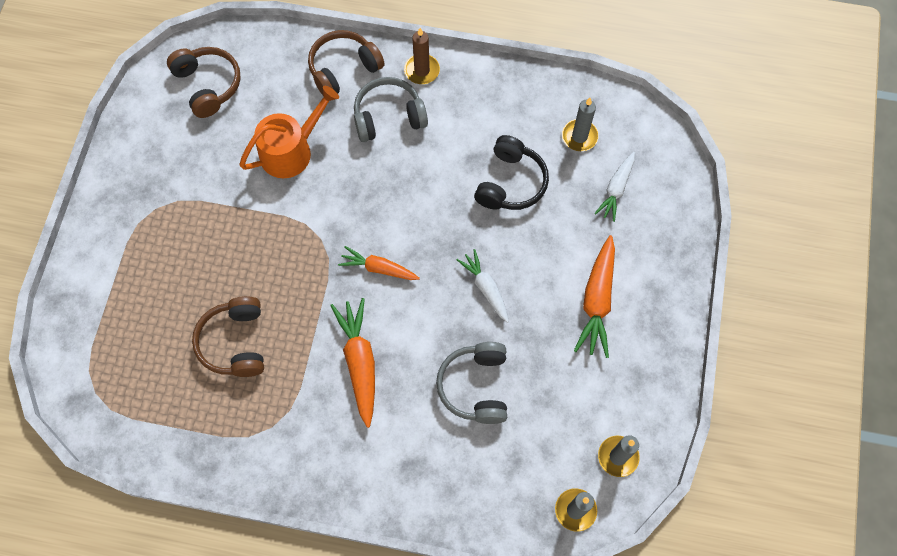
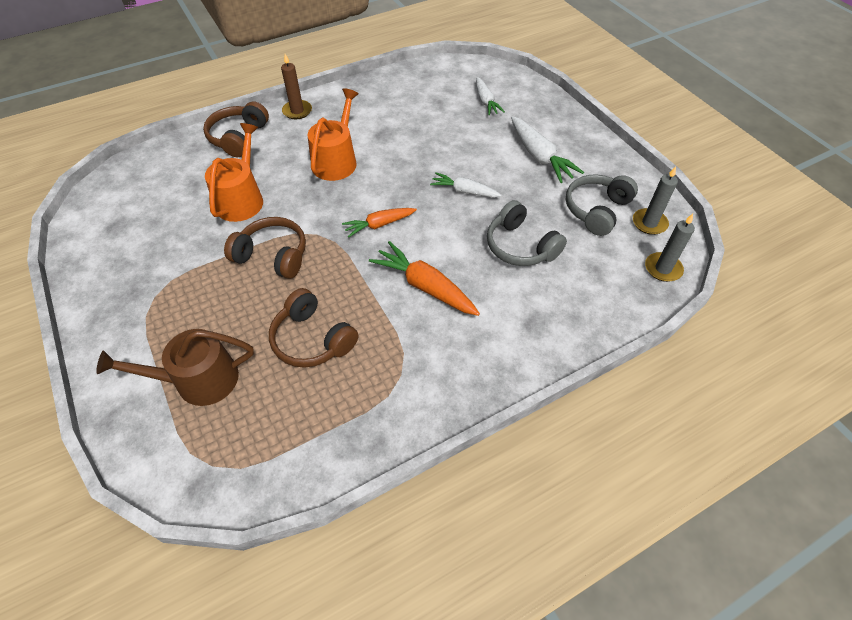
camera: 40 degrees left, 15 degrees down
brown headphones [167,47,241,118] -> brown headphones moved to [224,217,306,279]
grey headphones [354,77,428,142] -> grey headphones moved to [566,175,638,236]
black headphones [474,135,549,210] -> none
grey candle [562,98,599,151] -> none
orange carrot [574,235,615,358] -> white carrot [511,116,584,183]
none -> brown watering can [96,329,254,406]
none -> orange watering can [307,88,359,181]

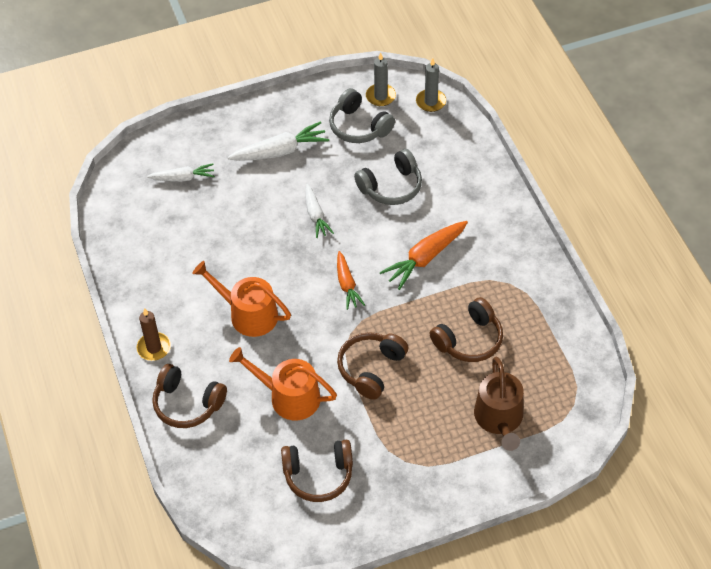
camera: 80 degrees left, 0 degrees up
white carrot [430,172,502,198] -> white carrot turned 45 degrees counterclockwise [305,184,334,238]
none -> brown headphones [281,440,353,502]

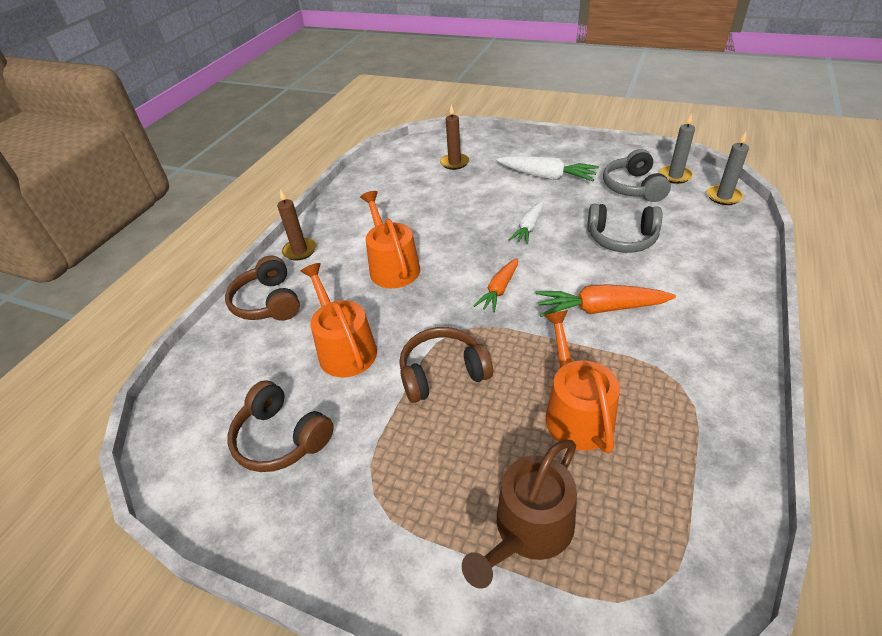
camera: 45 degrees right, 10 degrees down
white carrot [147,163,215,182] -> brown candle [440,105,469,170]
brown headphones [430,297,503,362] -> orange watering can [544,310,620,454]

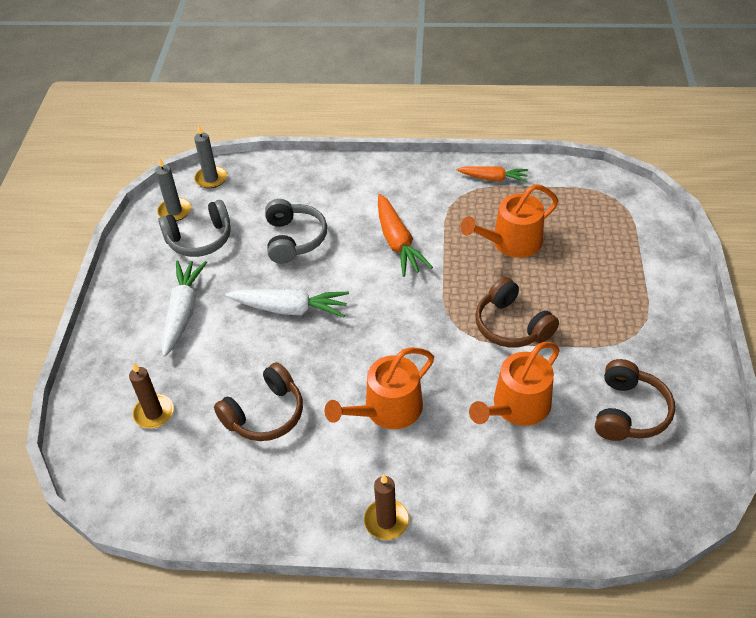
camera: 110 degrees left, 5 degrees up
brown headphones [225,256,300,321] -> brown headphones moved to [214,362,303,441]
brown watering can [462,440,577,589] -> none
orange carrot [474,258,518,313] -> orange carrot moved to [457,166,528,182]
white carrot [509,201,544,244] -> white carrot [226,289,349,317], size x1.54

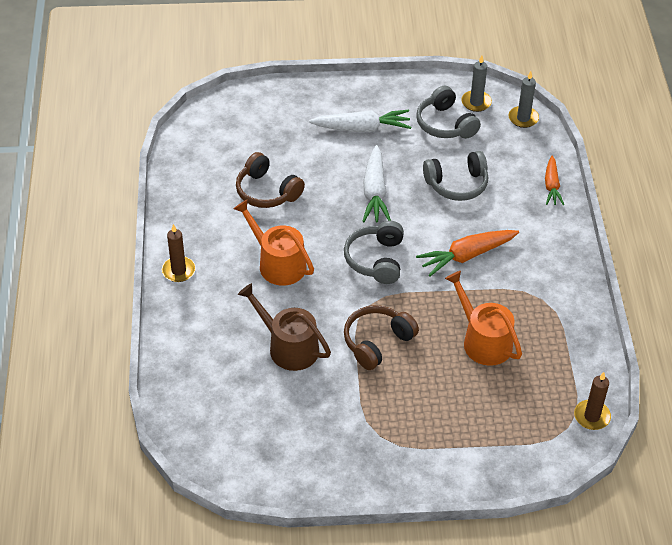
camera: 80 degrees right, 0 degrees up
brown candle [129,362,174,428] -> brown candle moved to [574,372,611,430]
orange carrot [457,166,528,182] -> orange carrot moved to [545,156,564,205]
orange watering can [469,342,560,426] -> brown watering can [238,283,331,371]
brown headphones [595,359,675,441] -> none
none -> grey headphones [344,221,404,284]

